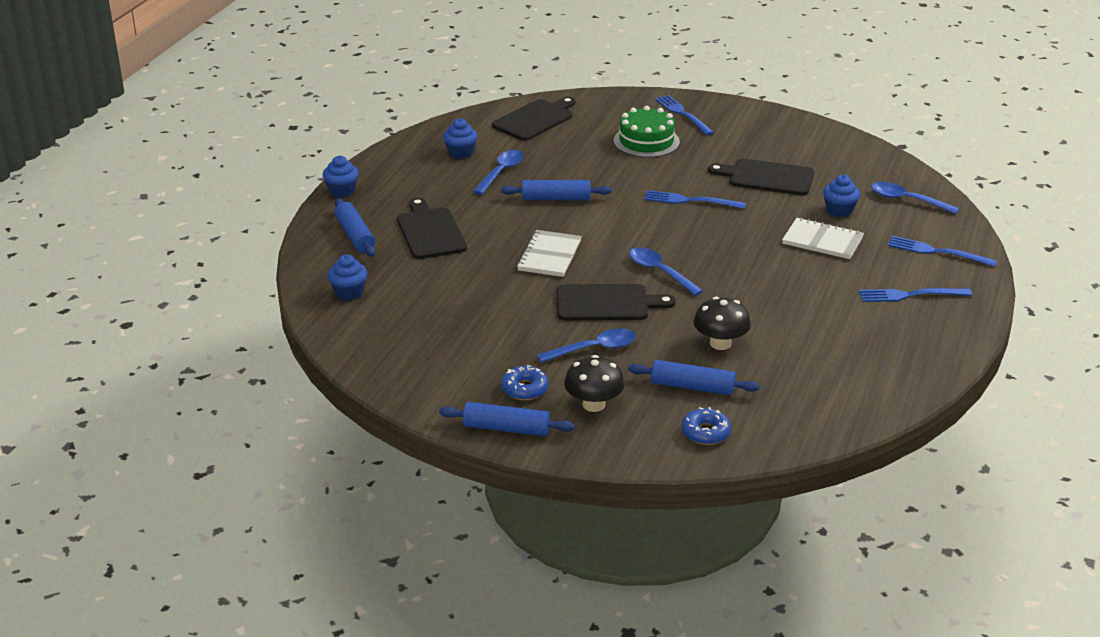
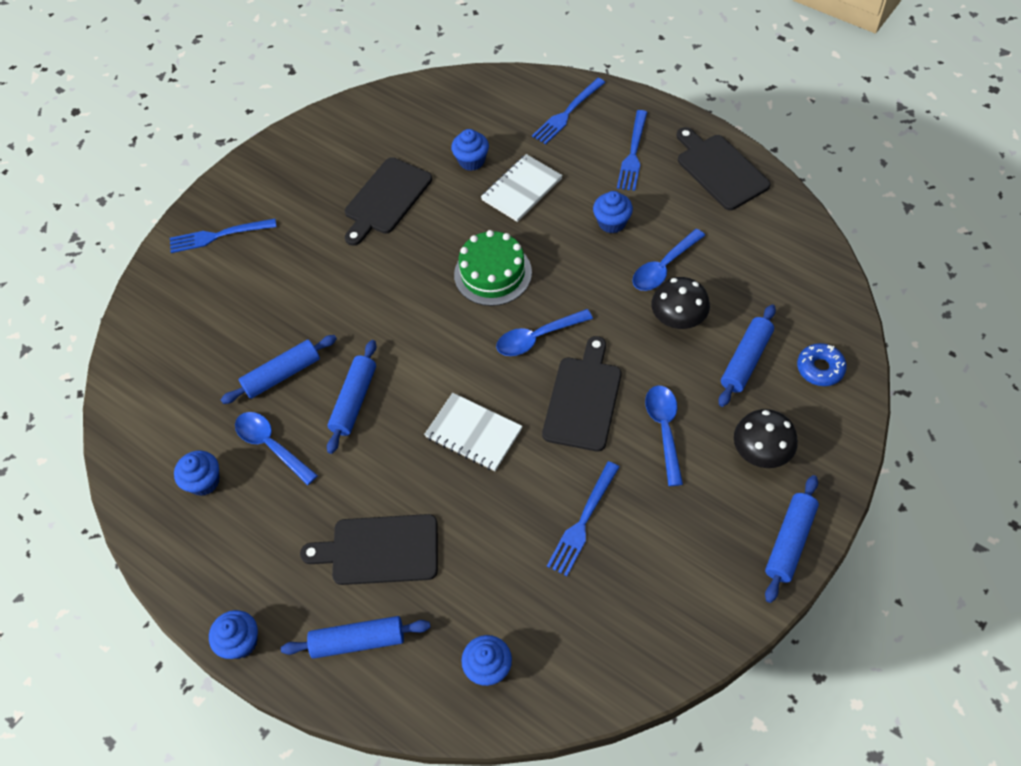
camera: 70 degrees left, 25 degrees up
black cutting board [492,97,576,141] -> black cutting board moved to [677,127,771,210]
blue donut [501,365,549,400] -> none
green cake [614,106,680,158] -> green cake moved to [454,230,532,306]
blue fork [644,190,746,209] -> blue fork moved to [547,461,619,576]
blue spoon [871,182,959,214] -> blue spoon moved to [632,229,705,291]
none -> blue rolling pin [221,335,337,404]
none -> blue cupcake [593,191,633,233]

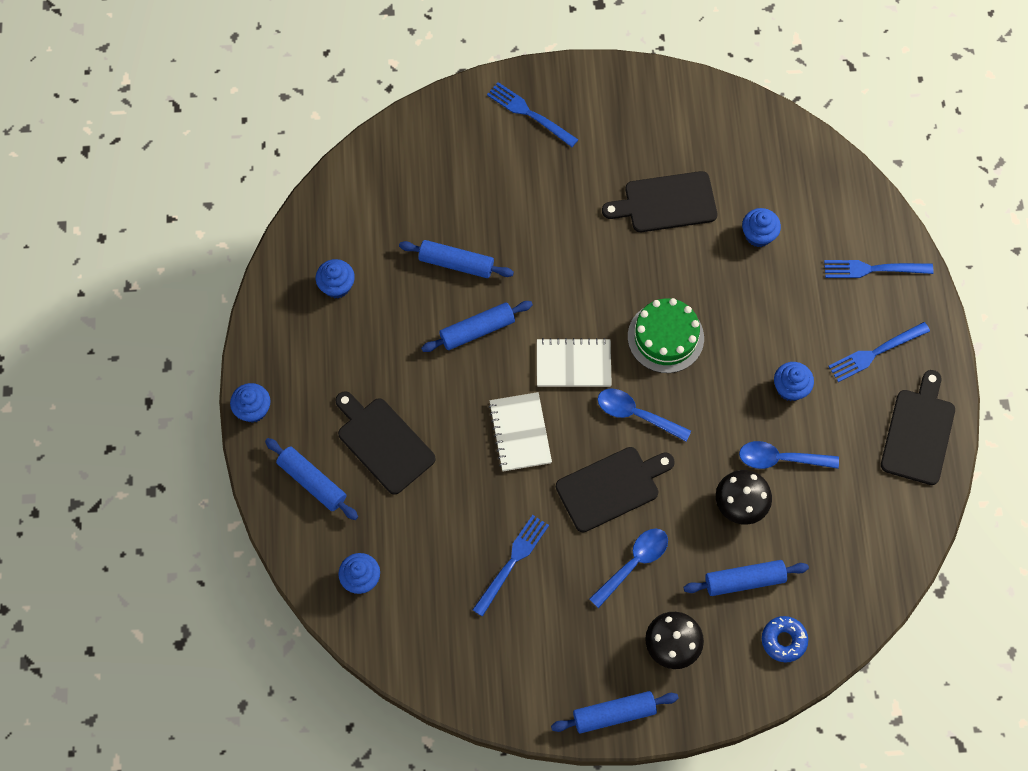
camera: 45 degrees right, 10 degrees up
blue spoon [235,412,318,485] -> none
white notebook [481,154,563,222] -> white notebook moved to [537,338,612,387]
blue fork [547,461,619,576] -> blue fork turned 135 degrees clockwise [472,515,549,617]

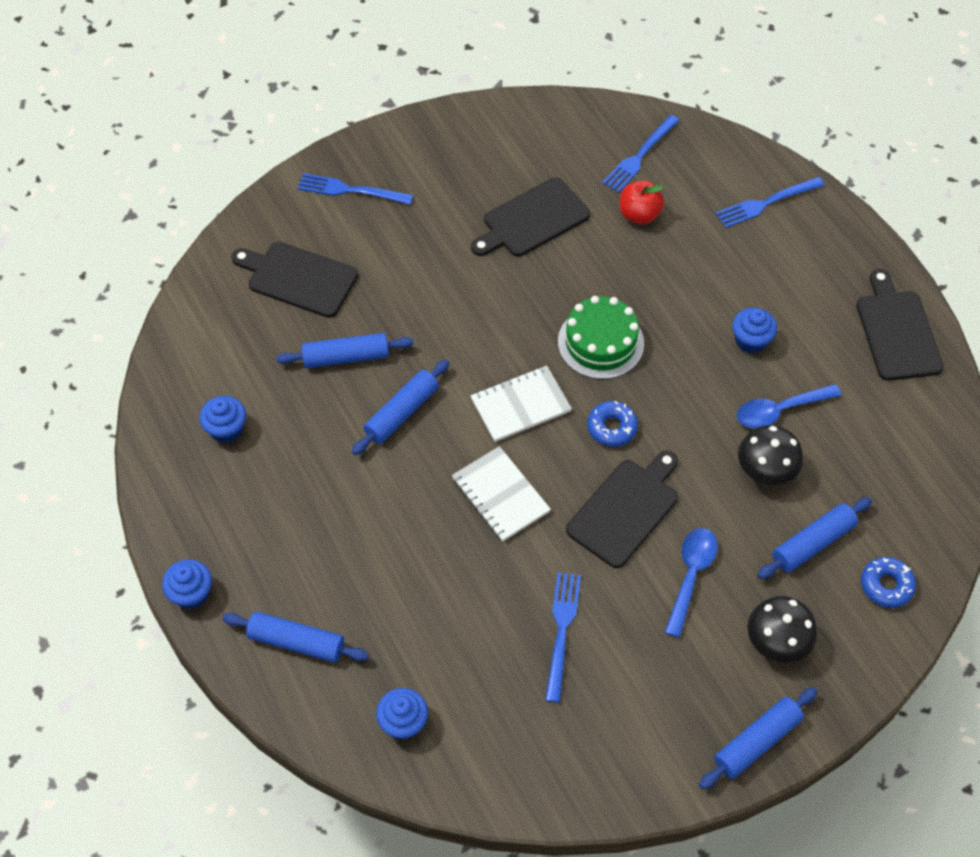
camera: 25 degrees left, 10 degrees down
black cutting board [335,391,436,495] -> black cutting board moved to [231,242,358,318]
blue spoon [597,389,691,442] -> blue donut [587,401,638,447]
blue cupcake [742,208,781,247] -> red apple [620,181,664,224]
blue fork [828,322,930,382] -> blue fork moved to [602,115,680,193]

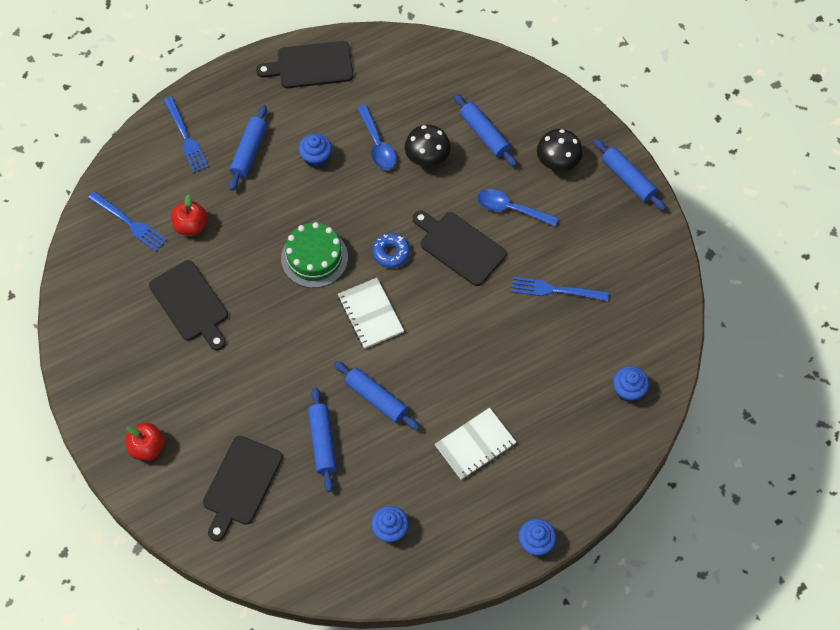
camera: 90 degrees left, 5 degrees up
blue rolling pin [222,612,369,663] -> blue rolling pin moved to [229,105,267,191]
blue fork [297,173,413,205] -> red apple [126,423,165,461]
white notebook [452,446,551,542] -> white notebook moved to [435,408,516,480]
blue donut [861,557,916,608] -> none

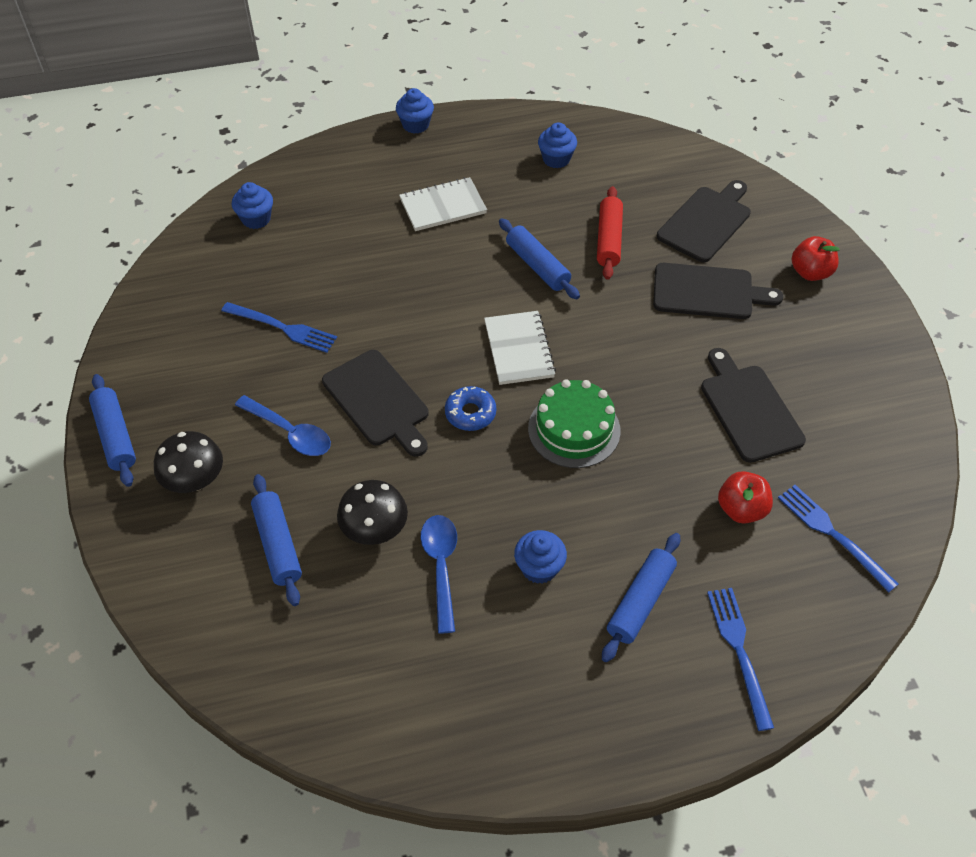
camera: 165 degrees left, 10 degrees down
black cutting board [256,41,353,88] -> black cutting board moved to [653,263,784,319]
blue rolling pin [308,387,337,492] -> red rolling pin [597,186,623,280]

